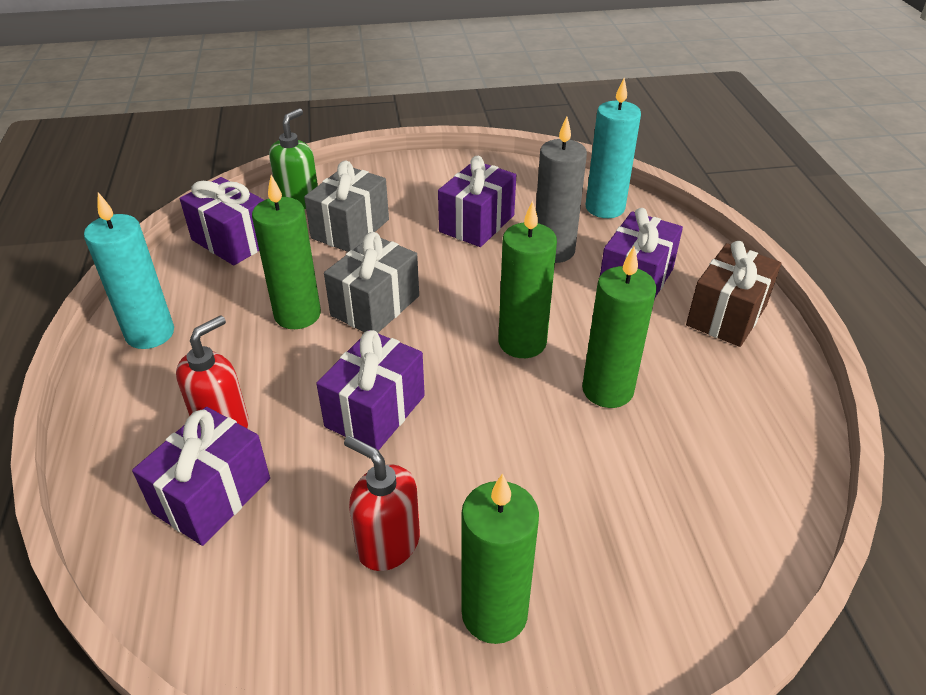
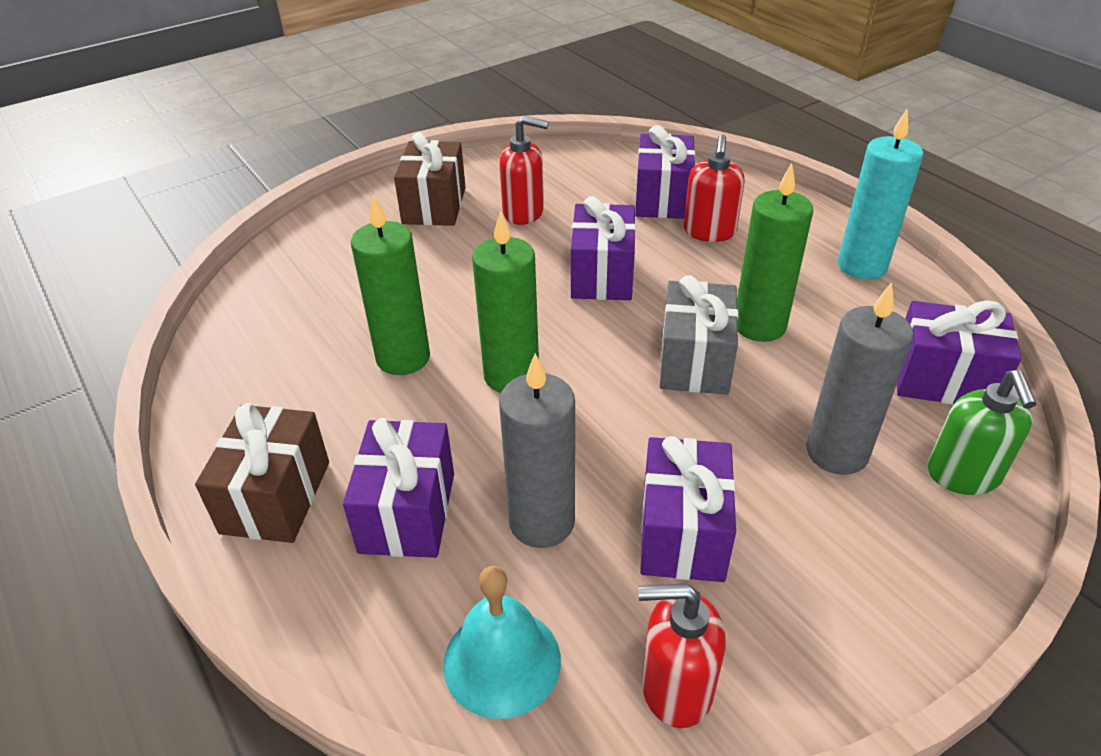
camera: 155 degrees right, 0 degrees up
grey gift [304,161,389,252] -> grey candle [806,282,914,475]
green candle [461,473,539,644] -> brown gift [394,132,466,226]
turquoise candle [586,78,641,218] -> turquoise bell [443,566,561,719]
none -> red soap dispenser [638,583,725,728]

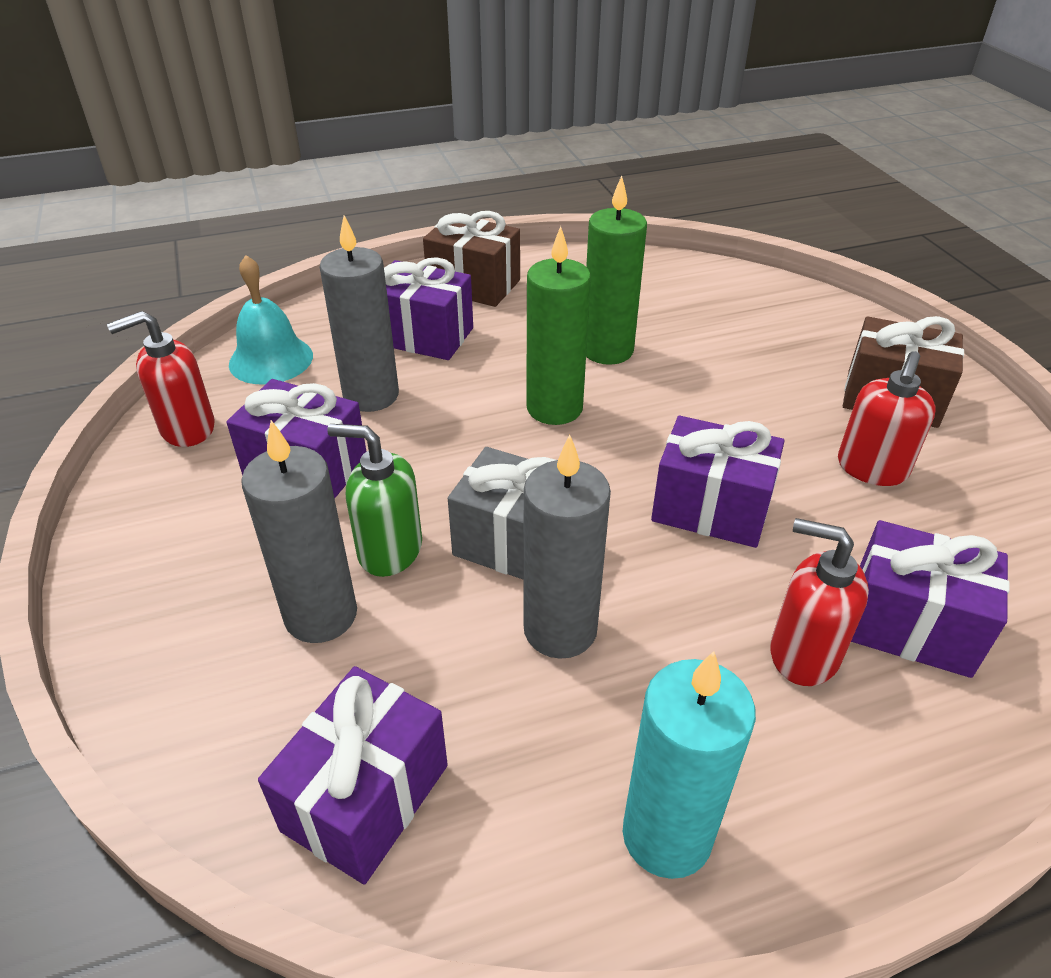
camera: 105 degrees right, 0 degrees up
red soap dispenser [638,583,725,728] -> red soap dispenser turned 135 degrees counterclockwise [107,311,215,447]
green candle [737,163,813,342] -> grey candle [524,435,611,659]
green soap dispenser [927,370,1036,495] -> green soap dispenser moved to [327,424,422,577]

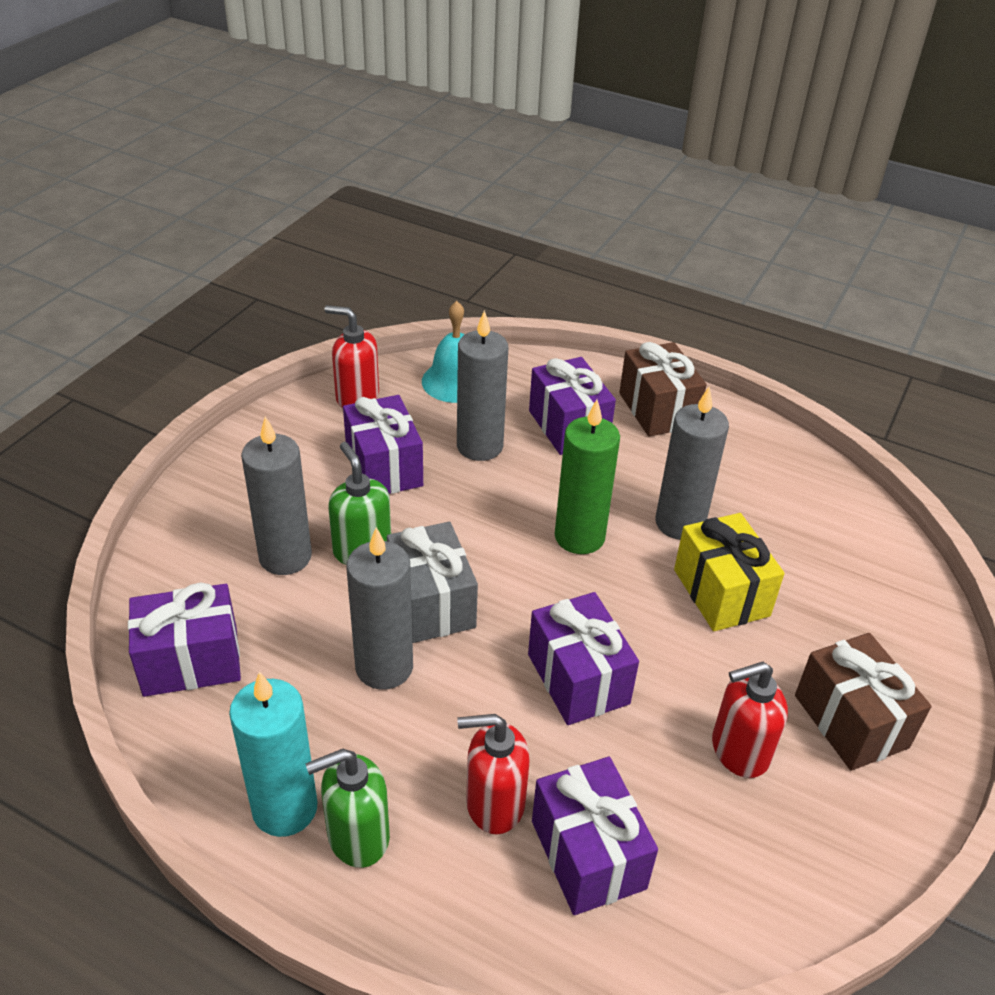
camera: 45 degrees right, 0 degrees up
green candle [586,176,647,365] -> grey candle [656,386,729,540]
red soap dispenser [770,518,869,686] -> red soap dispenser turned 75 degrees counterclockwise [457,714,530,835]
none -> green soap dispenser [306,749,390,868]
none -> yellow gift [674,513,785,631]

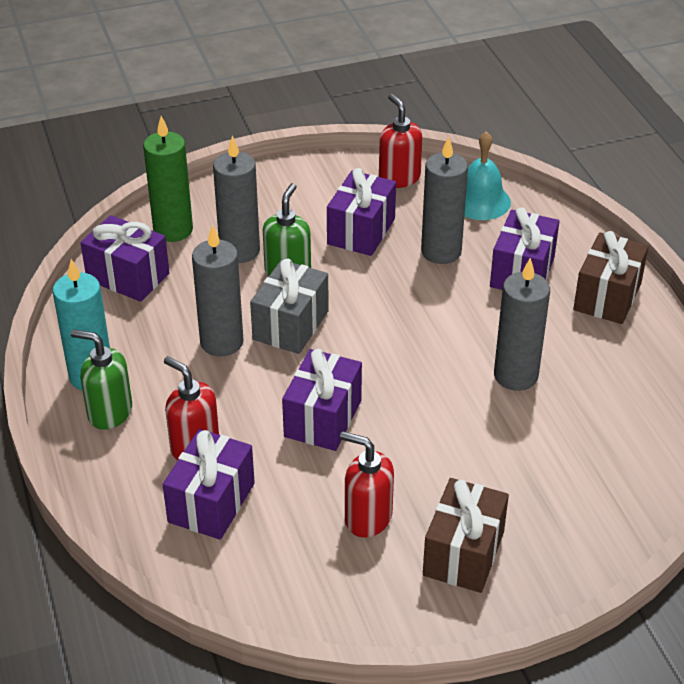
camera: 45 degrees right, 0 degrees up
green candle [555,400,620,554] -> green candle moved to [143,116,193,242]
yellow gift [674,513,785,631] -> none

